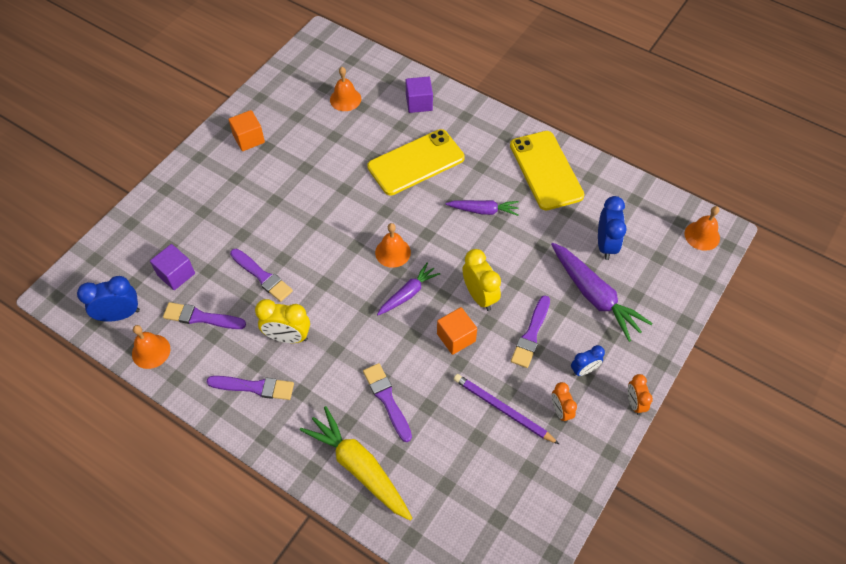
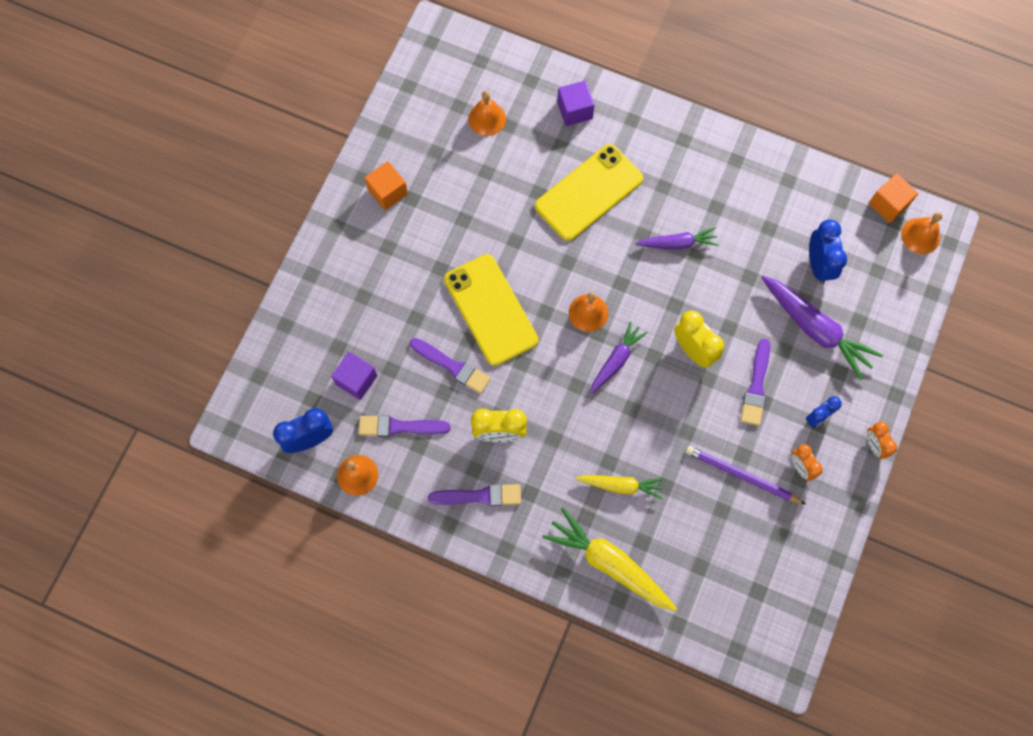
camera: 10 degrees left, 15 degrees up
purple brush [363,363,412,442] -> yellow carrot [576,475,664,499]
orange cube [437,307,477,355] -> orange cube moved to [869,174,918,223]
yellow phone [510,131,585,210] -> yellow phone moved to [444,254,538,366]

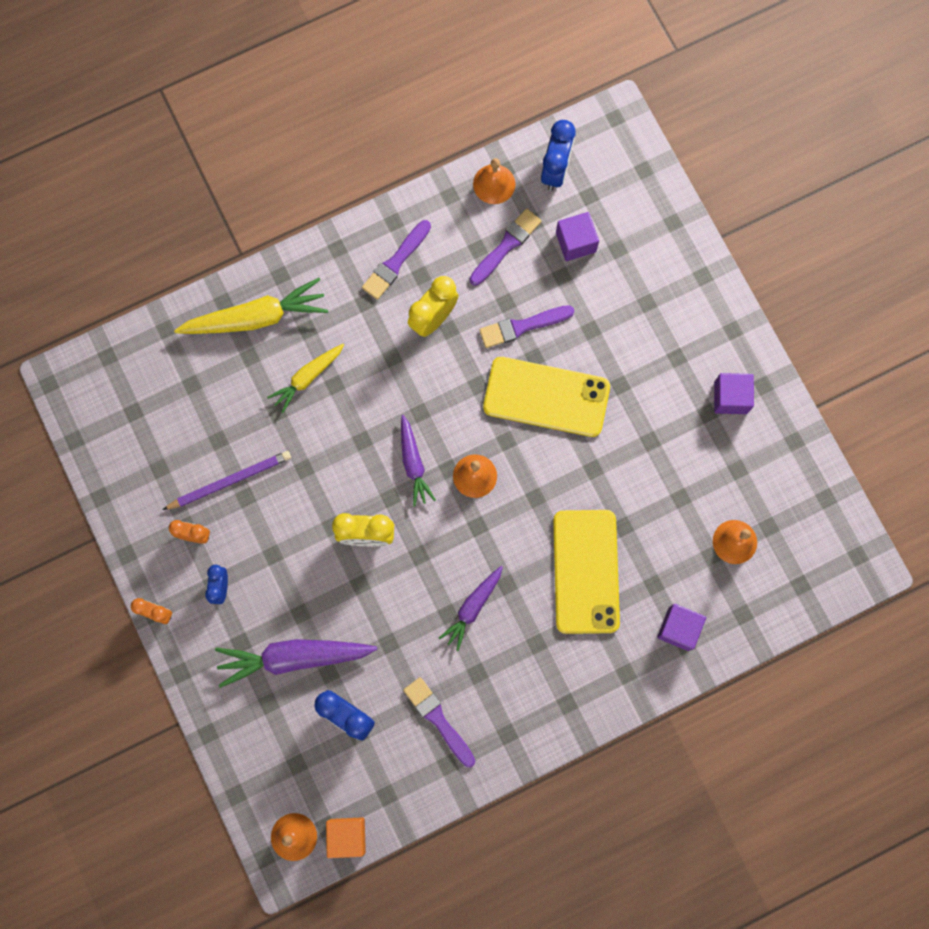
camera: 130 degrees right, 5 degrees up
orange cube [365,161,408,210] -> purple cube [714,373,754,414]
purple brush [741,339,770,426] -> purple brush moved to [403,677,475,767]

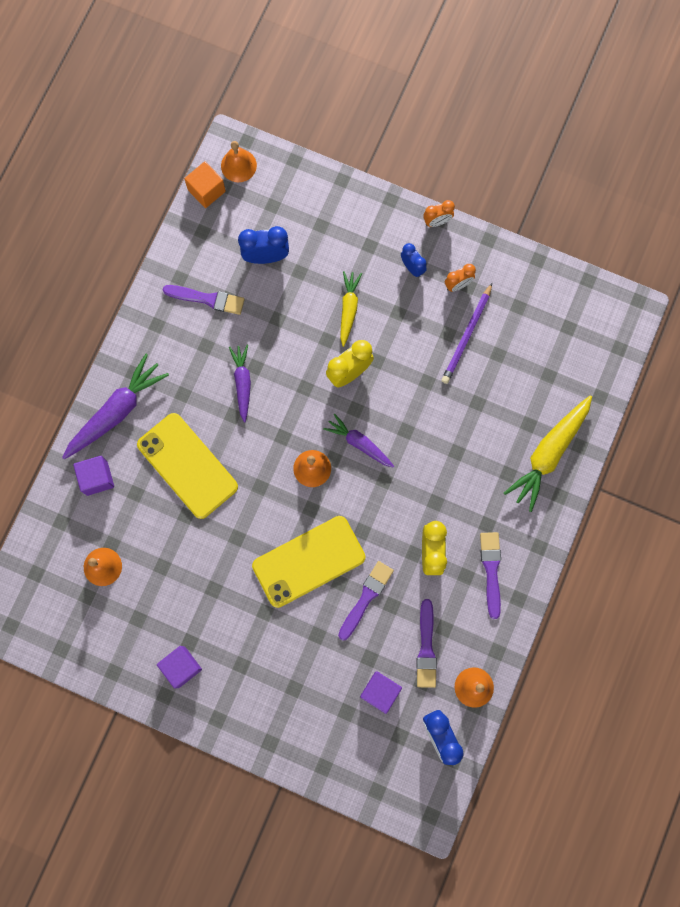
camera: 140 degrees right, 0 degrees up
purple carrot [215,639,377,688] -> purple carrot moved to [62,354,169,459]
yellow carrot [267,344,344,413] -> yellow carrot moved to [340,271,362,347]

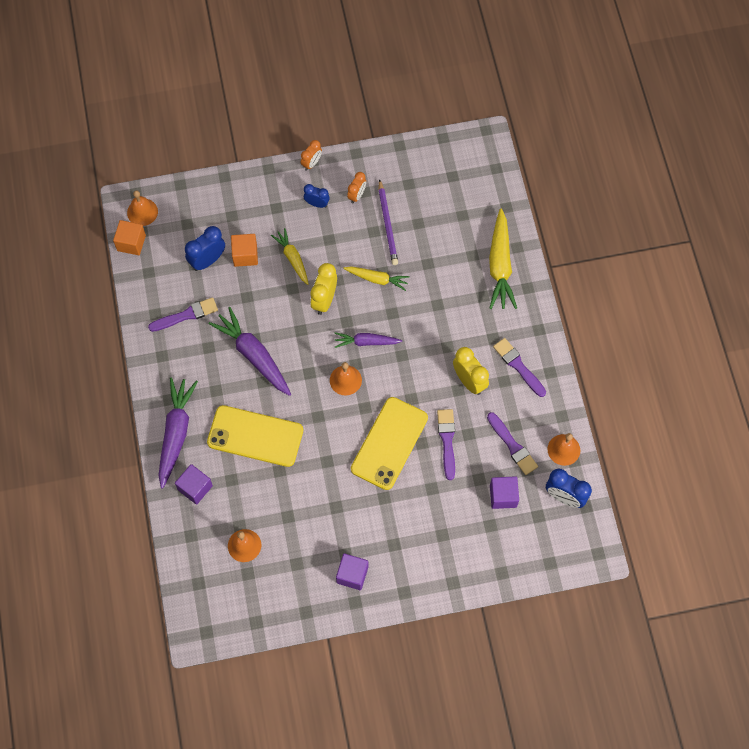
camera: 35 degrees left, 10 degrees down
purple carrot [229,345,251,423] -> purple carrot [209,307,291,396], size x1.66
none -> orange cube [231,234,258,267]
none -> yellow carrot [343,267,410,291]

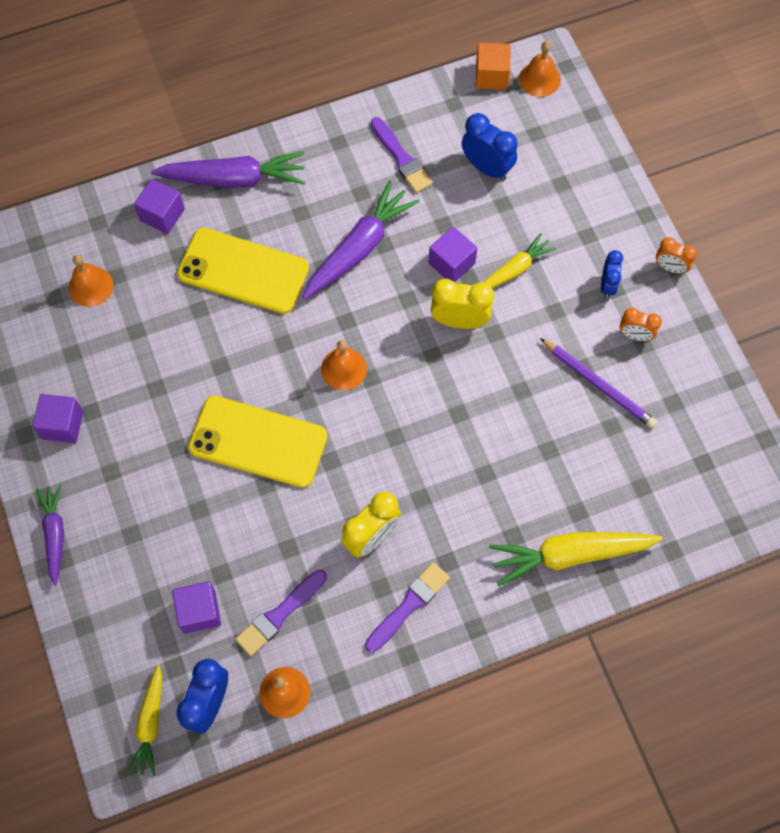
camera: 80 degrees right, 0 degrees up
yellow phone [207,405,303,467] -> yellow phone turned 75 degrees counterclockwise [177,228,309,314]
orange cube [231,234,258,267] -> none
purple carrot [335,332,402,348] -> purple carrot moved to [36,485,64,586]
yellow carrot [343,267,410,291] -> yellow carrot moved to [128,665,162,776]
purple pencil [378,179,398,265] -> purple pencil turned 120 degrees counterclockwise [540,338,657,428]
purple brush [437,409,455,480] -> none
none -> purple cube [429,227,477,282]

